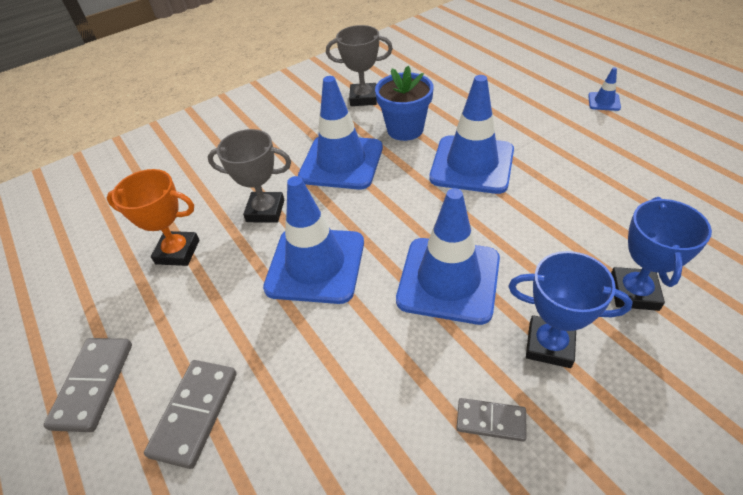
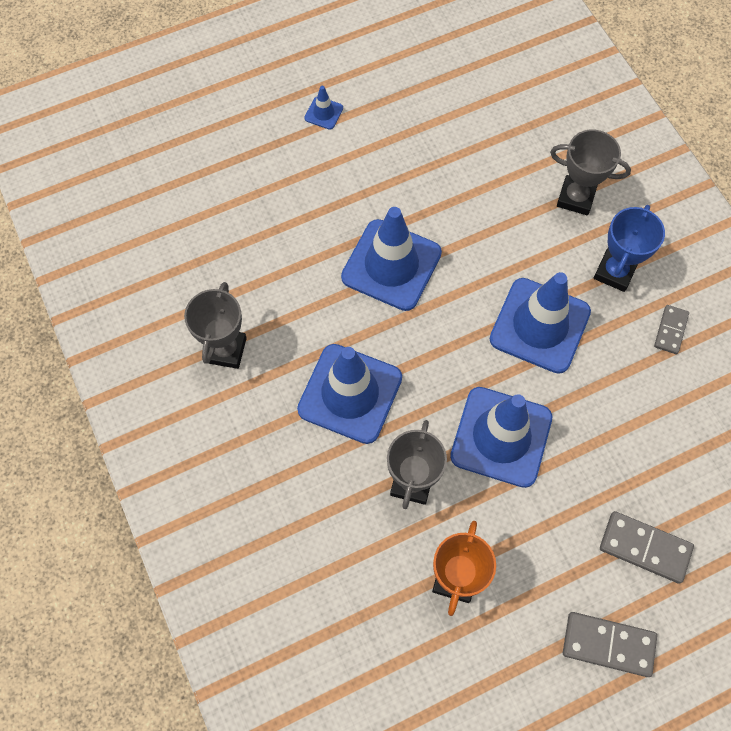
camera: 85 degrees left, 20 degrees up
blue flower pot [375,66,434,141] -> none
blue trophy [611,197,712,311] -> grey trophy [550,130,631,215]

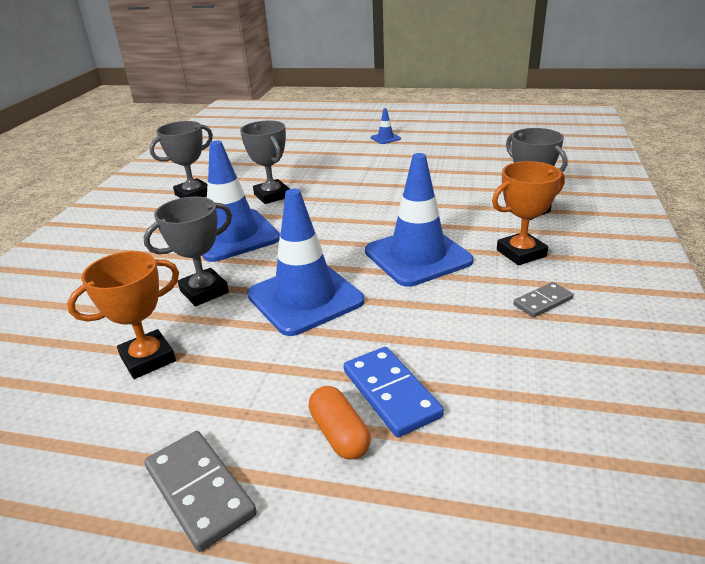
camera: 40 degrees right, 35 degrees down
blue traffic cone [341,207,442,311] -> none
blue trophy [594,205,665,292] -> orange trophy [492,161,565,265]
grey domino [600,511,694,584] -> orange capsule [309,386,371,460]
none -> grey trophy [240,120,290,204]
none -> blue domino [344,347,444,437]

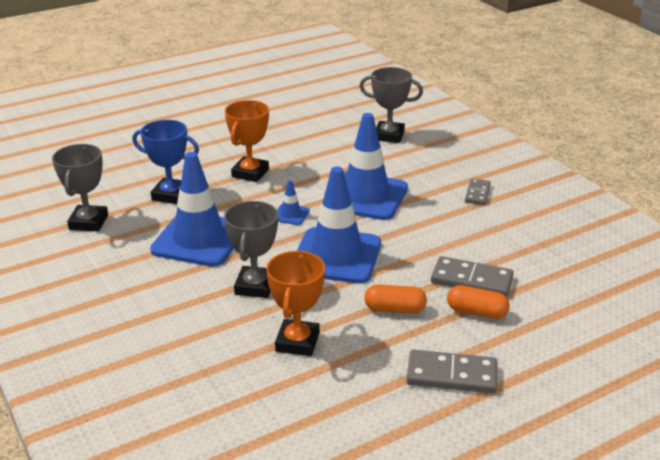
camera: 45 degrees left, 0 degrees up
grey trophy [240,120,290,204] -> blue trophy [132,120,199,204]
blue domino [344,347,444,437] -> grey domino [431,256,514,297]
blue traffic cone [371,108,401,144] -> blue traffic cone moved to [277,180,310,225]
orange trophy [492,161,565,265] -> orange trophy moved to [225,100,269,182]
none -> orange capsule [364,285,427,313]

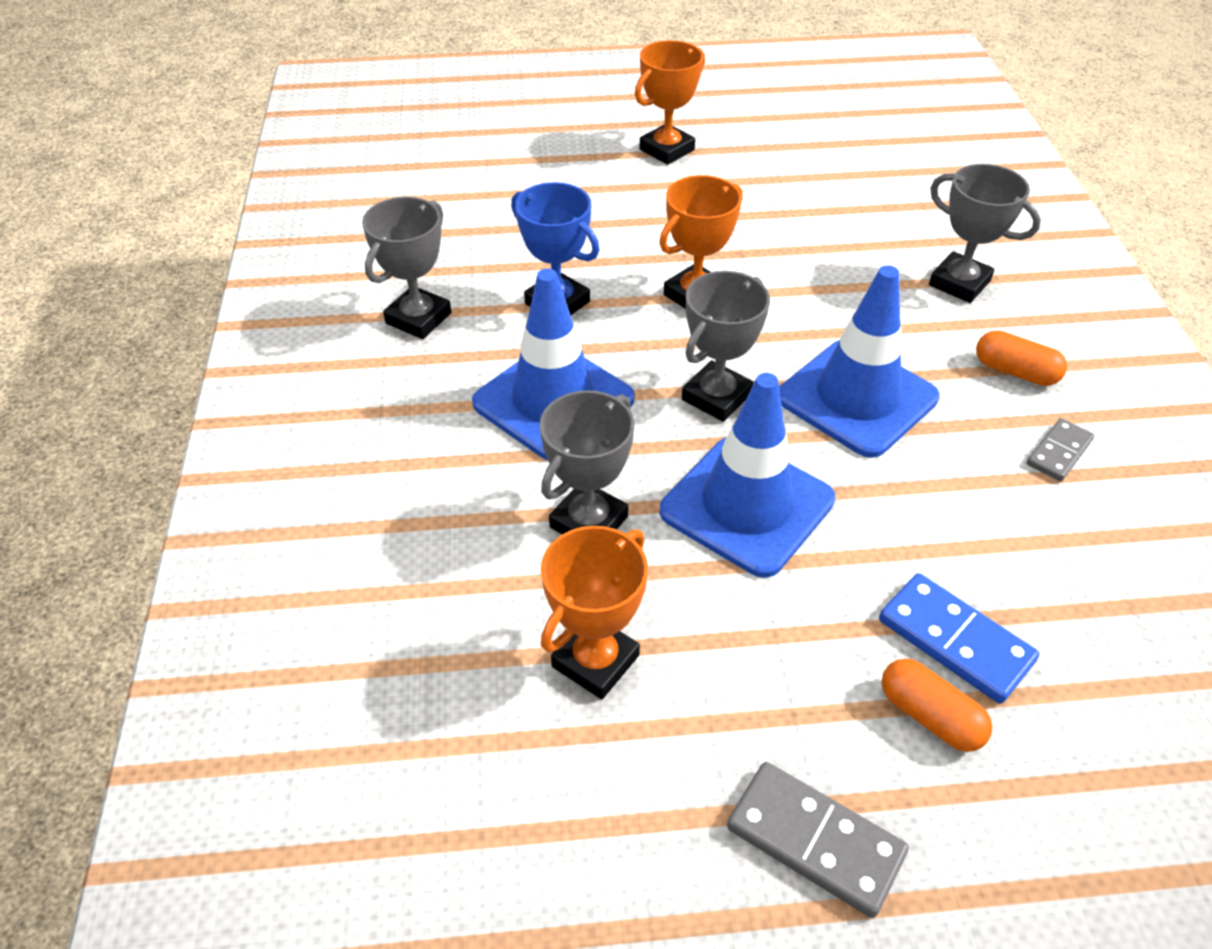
camera: 25 degrees right, 15 degrees up
blue traffic cone [277,180,310,225] -> grey trophy [682,271,770,422]
orange capsule [364,285,427,313] -> orange capsule moved to [976,330,1067,386]
grey domino [431,256,514,297] -> blue domino [879,573,1040,704]
none -> orange trophy [635,40,705,165]

